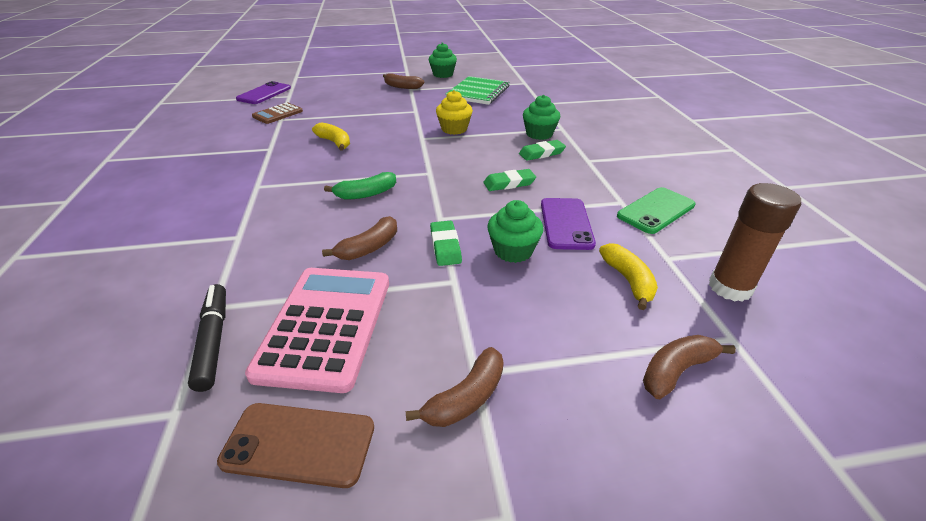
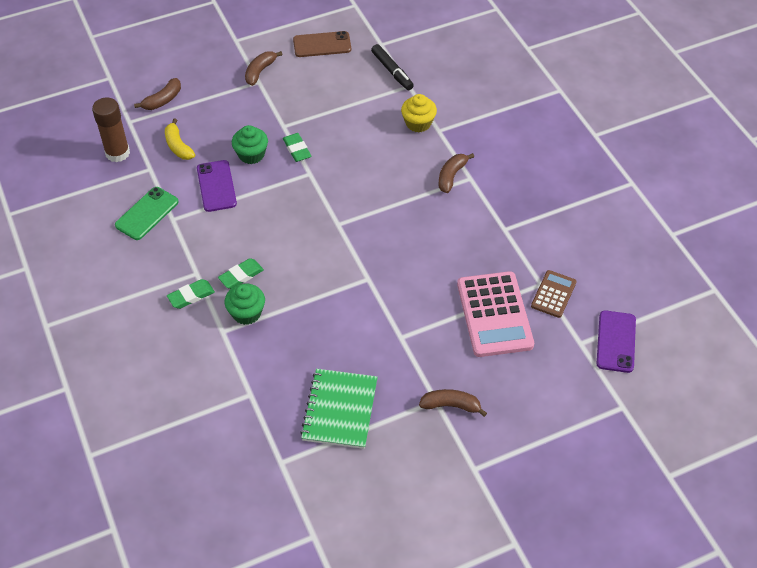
camera: 165 degrees right, 15 degrees up
pink calculator [245,268,389,393] -> pink calculator moved to [457,271,534,357]
yellow banana [312,122,350,151] -> none
brown banana [322,216,397,260] -> brown banana moved to [439,153,474,193]
green banana [324,172,396,199] -> none
green cupcake [429,43,457,78] -> none
yellow cupcake [436,90,473,135] -> yellow cupcake moved to [401,94,437,133]
green eraser [483,169,536,191] -> green eraser moved to [167,279,215,309]

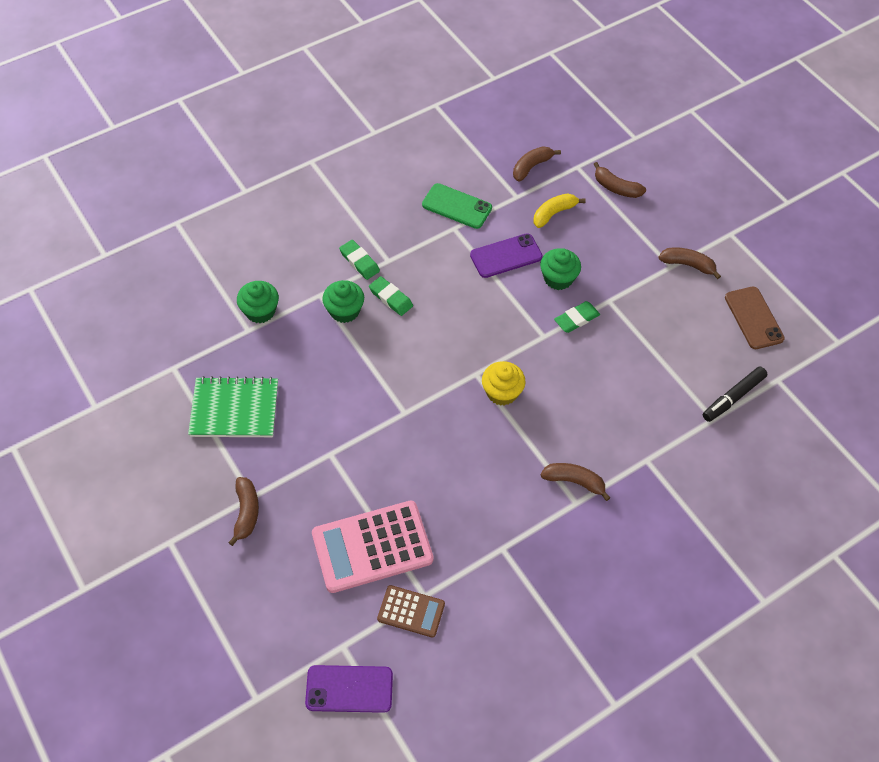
camera: 80 degrees right, 5 degrees up
brown glue stick [92,98,130,162] -> brown banana [513,146,561,182]
yellow cupcake [401,94,437,133] -> yellow cupcake moved to [482,361,526,406]
none -> green cupcake [237,281,279,323]

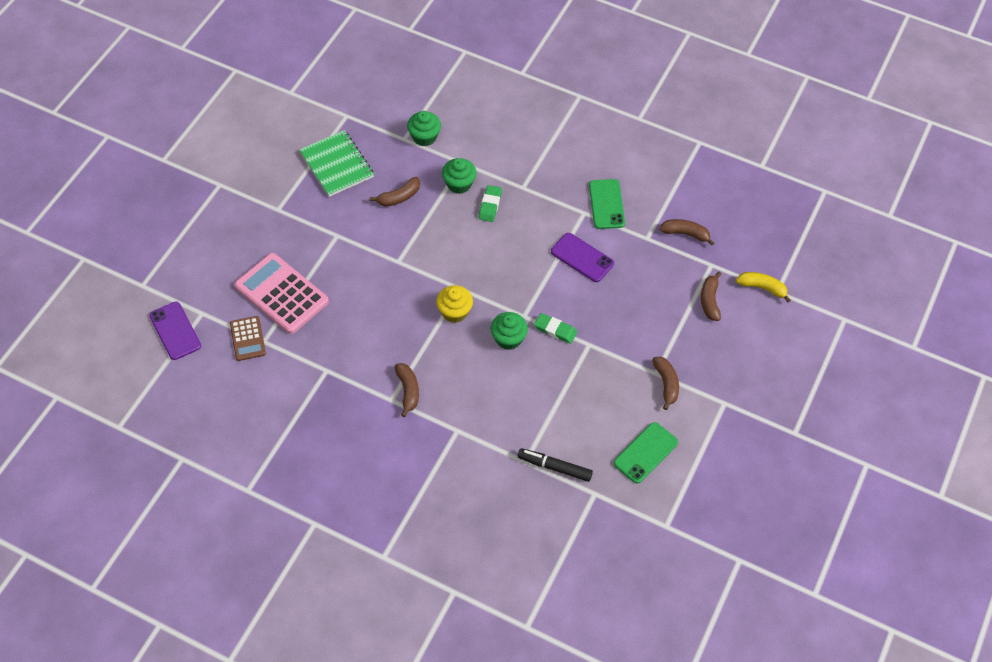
camera: 60 degrees right, 0 degrees up
brown banana [228,477,259,546] -> brown banana moved to [370,177,420,207]
green eraser [339,240,380,280] -> none
yellow banana [533,193,586,228] -> yellow banana moved to [736,272,791,302]
green cupcake [540,248,581,290] -> green cupcake moved to [491,312,528,350]
brown phone [725,286,785,349] -> green phone [614,422,678,484]

